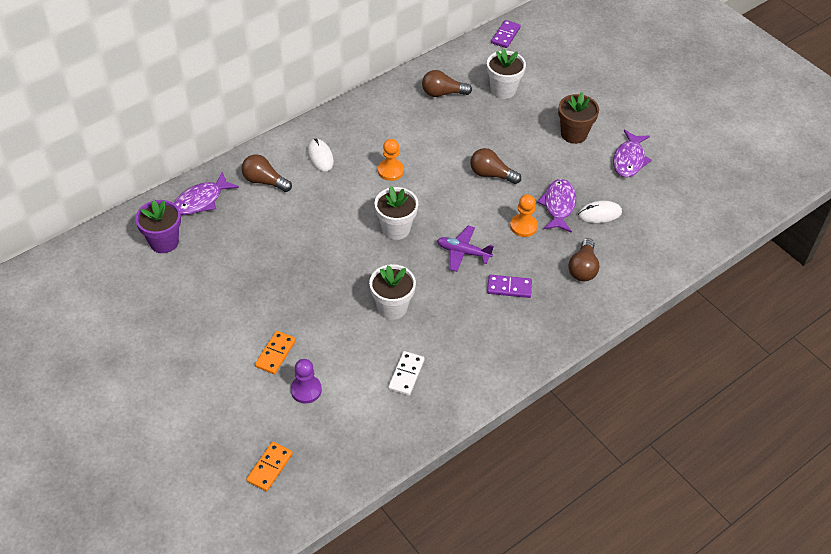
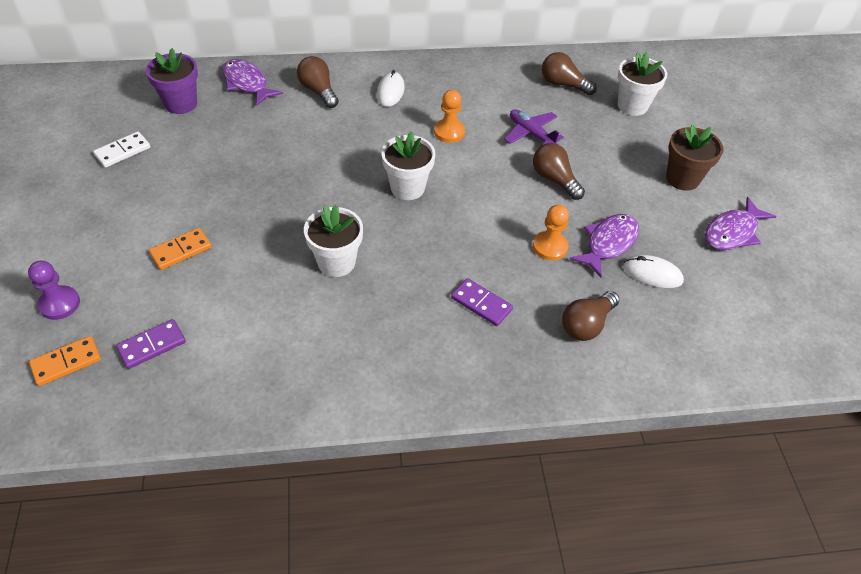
camera: 30 degrees right, 0 degrees up
purple fish [174,172,239,215] -> purple fish turned 60 degrees clockwise [223,59,283,106]
purple pawn [291,359,322,404] -> purple pawn moved to [28,261,80,320]
white domino [388,351,425,396] -> white domino moved to [93,132,151,168]
purple plane [437,226,494,272] -> purple plane moved to [504,109,564,145]
purple domino [491,20,521,48] -> purple domino moved to [116,319,186,369]

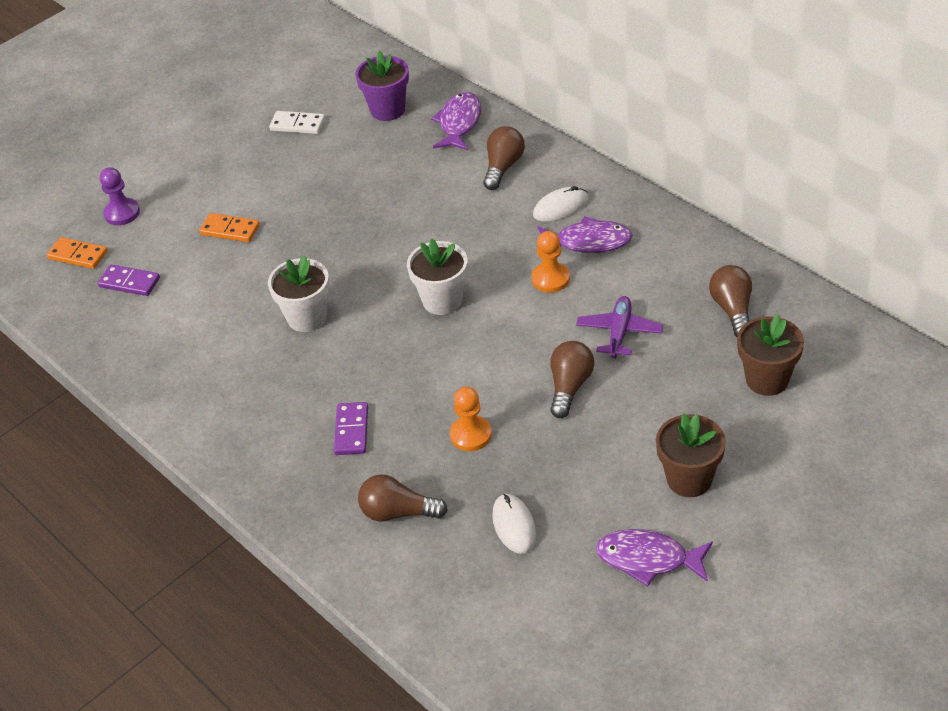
camera: 60 degrees right, 5 degrees down
purple fish [570,214,639,278] -> purple fish moved to [538,216,632,253]
white flower pot [617,52,667,116] -> brown flower pot [737,315,804,396]

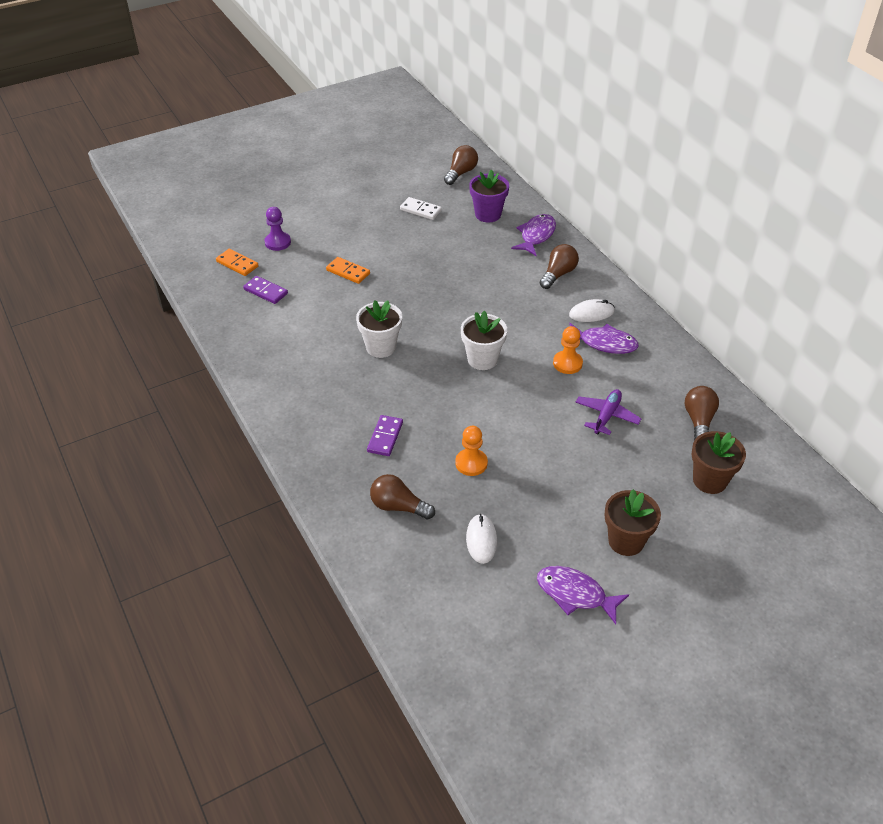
camera: 10 degrees right, 0 degrees up
brown light bulb [550,341,594,418] -> brown light bulb moved to [444,145,478,185]

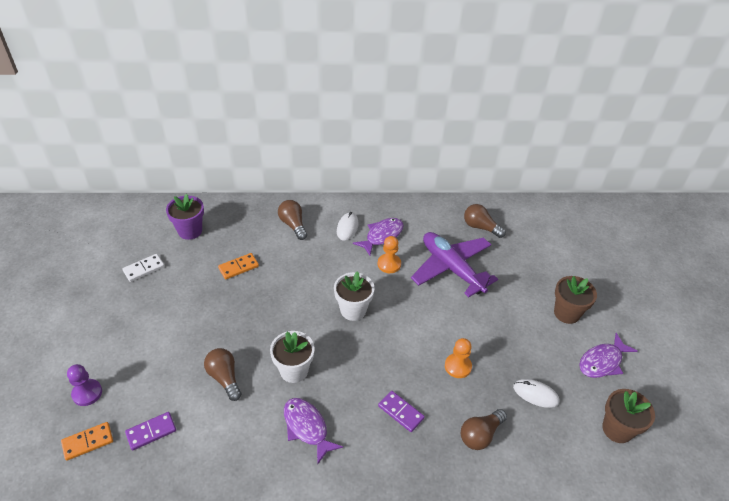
camera: 65 degrees left, 0 degrees up
orange domino [326,257,370,284] -> orange domino moved to [218,253,259,280]
brown light bulb [444,145,478,185] -> brown light bulb moved to [204,348,242,401]
purple fish [511,214,556,256] -> purple fish moved to [284,398,343,465]
purple plane [576,389,641,435] -> purple plane [411,232,498,297], size x1.87
brown flower pot [691,431,746,494] -> brown flower pot moved to [602,389,655,443]

